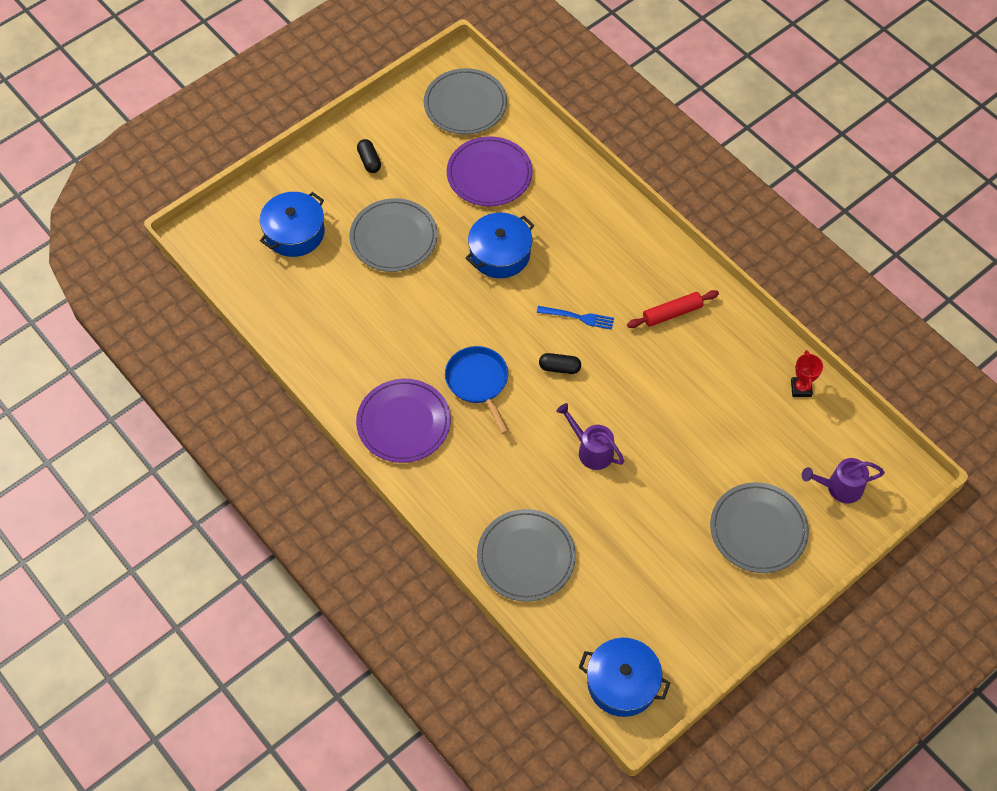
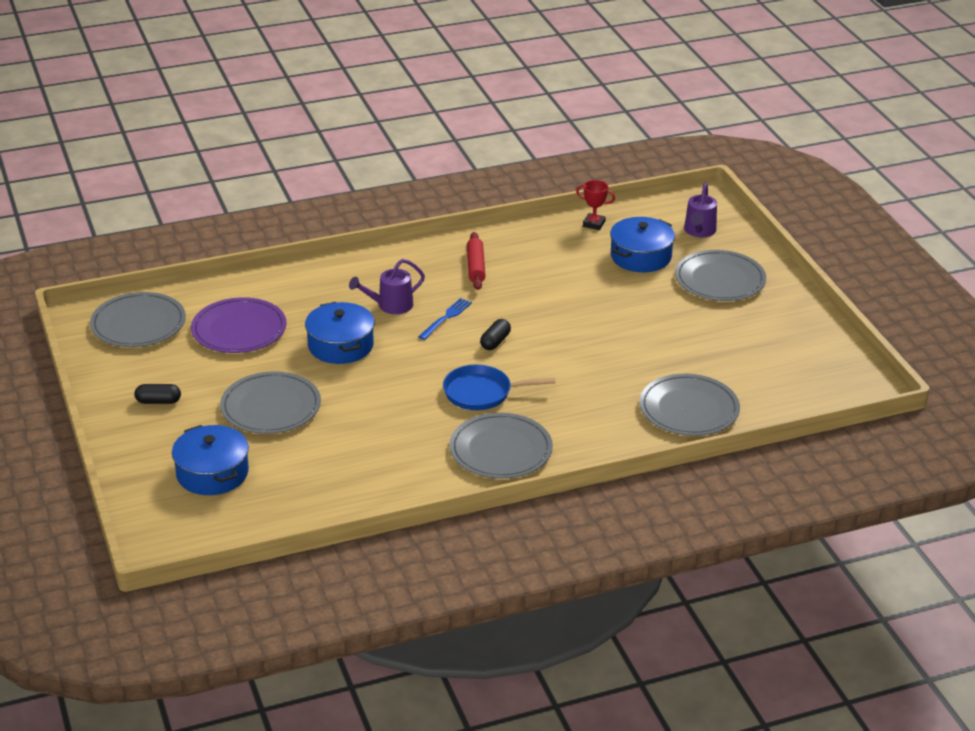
camera: 70 degrees left, 25 degrees down
purple plate [356,379,451,463] -> grey plate [449,413,553,479]
purple watering can [556,403,624,470] -> purple watering can moved to [349,259,425,314]
blue pot [578,638,670,717] -> blue pot moved to [610,217,675,272]

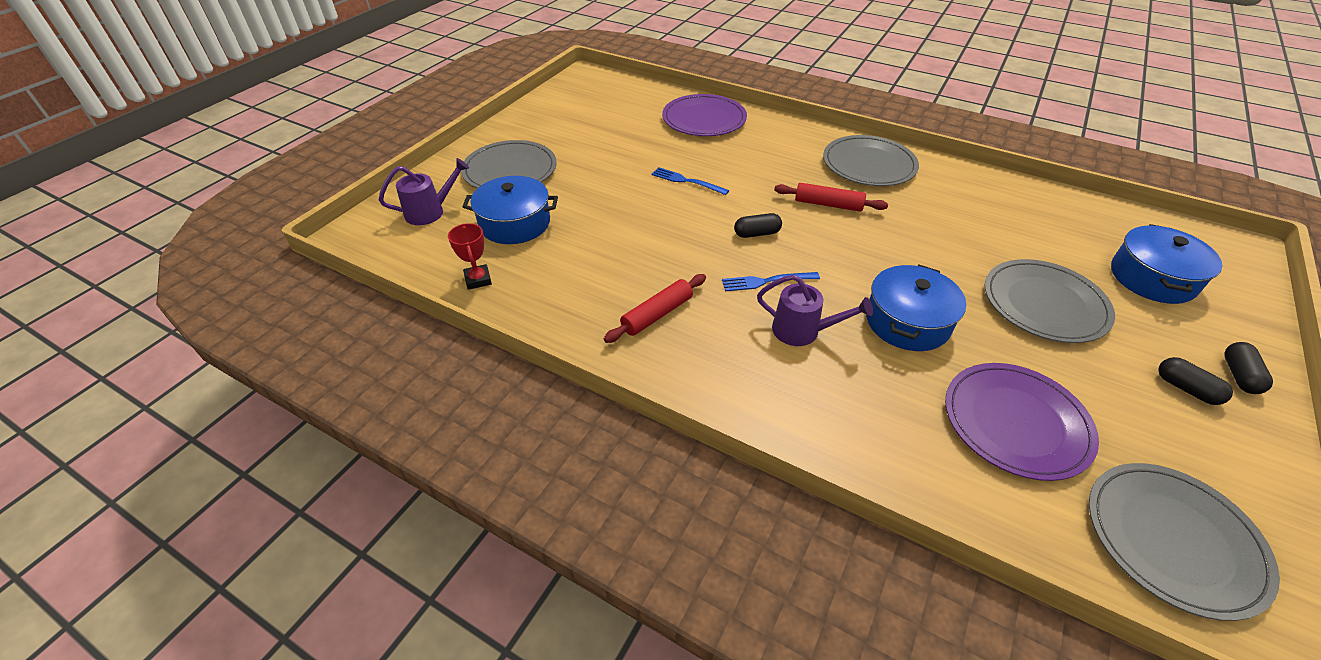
camera: 130 degrees left, 10 degrees up
blue pan [443,364,556,410] -> red rolling pin [774,183,888,212]
grey plate [639,374,740,436] -> purple plate [662,94,747,136]
none -> blue fork [652,167,729,195]
none -> black capsule [1224,342,1273,394]

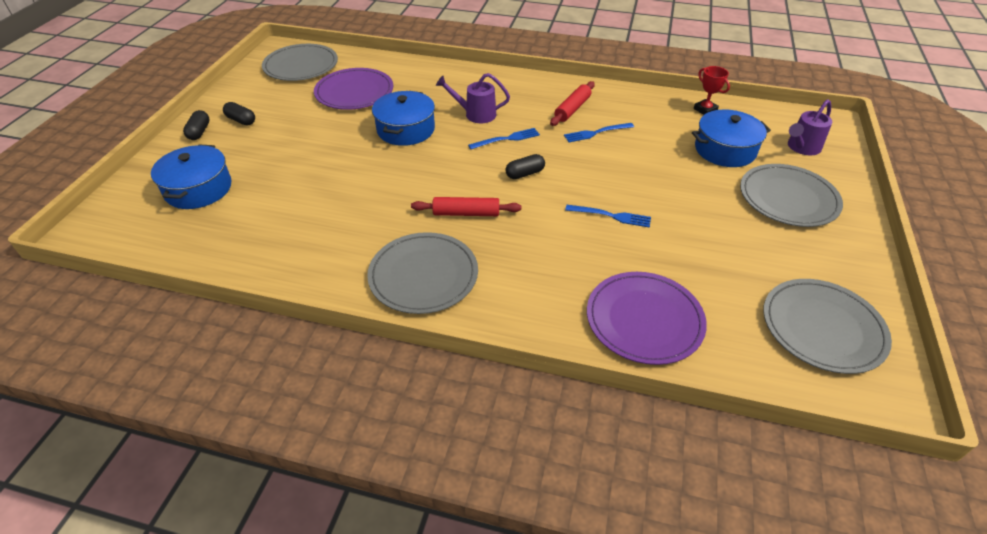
camera: 165 degrees right, 0 degrees up
grey plate [984,259,1115,343] -> grey plate moved to [763,279,892,374]
none -> blue fork [564,123,634,142]

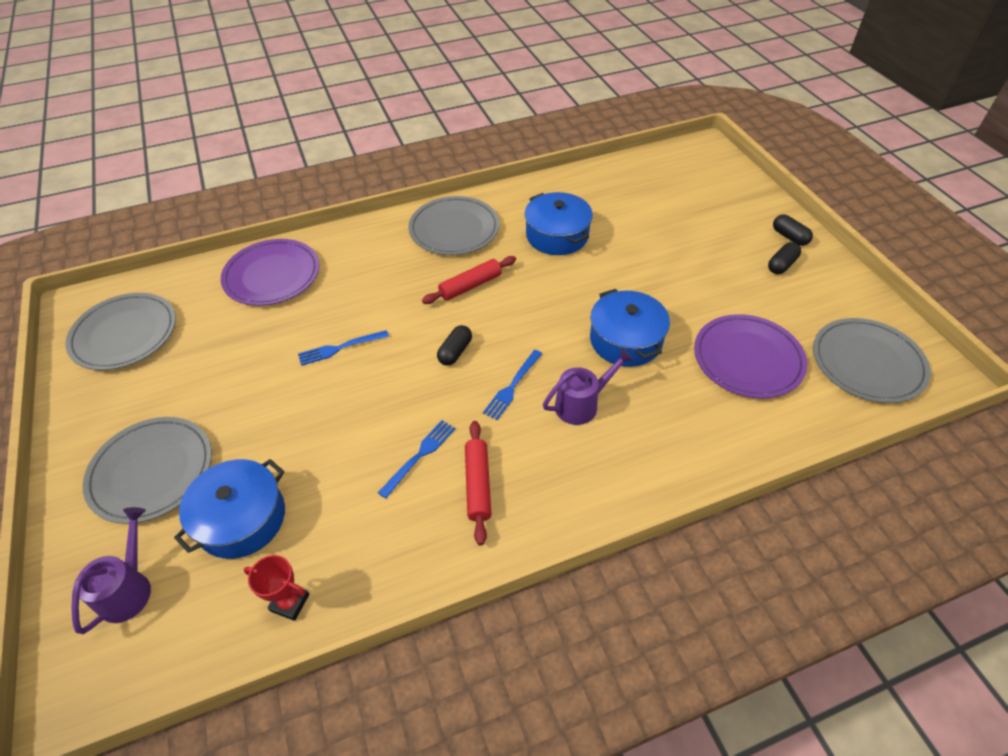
camera: 145 degrees right, 5 degrees up
blue pot [151,145,232,209] -> blue pot moved to [525,192,593,255]
black capsule [223,102,255,125] -> black capsule turned 45 degrees counterclockwise [768,242,801,274]

